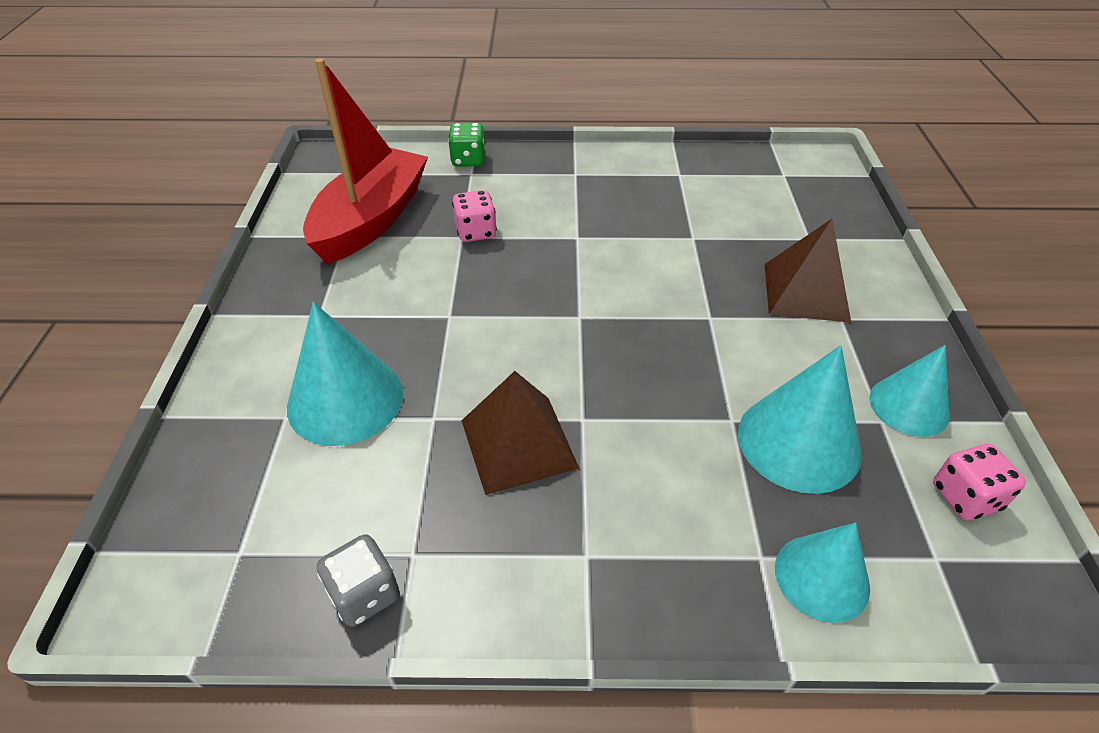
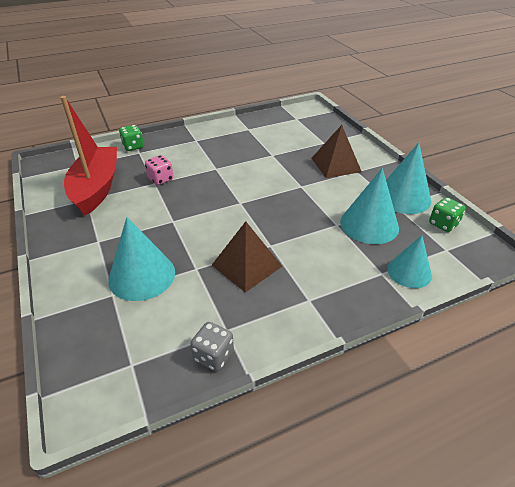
camera: 25 degrees left, 5 degrees down
turquoise cone [869,345,950,437] -> turquoise cone [386,143,431,214], size x1.51
pink dice [933,444,1026,520] -> green dice [429,197,466,232]

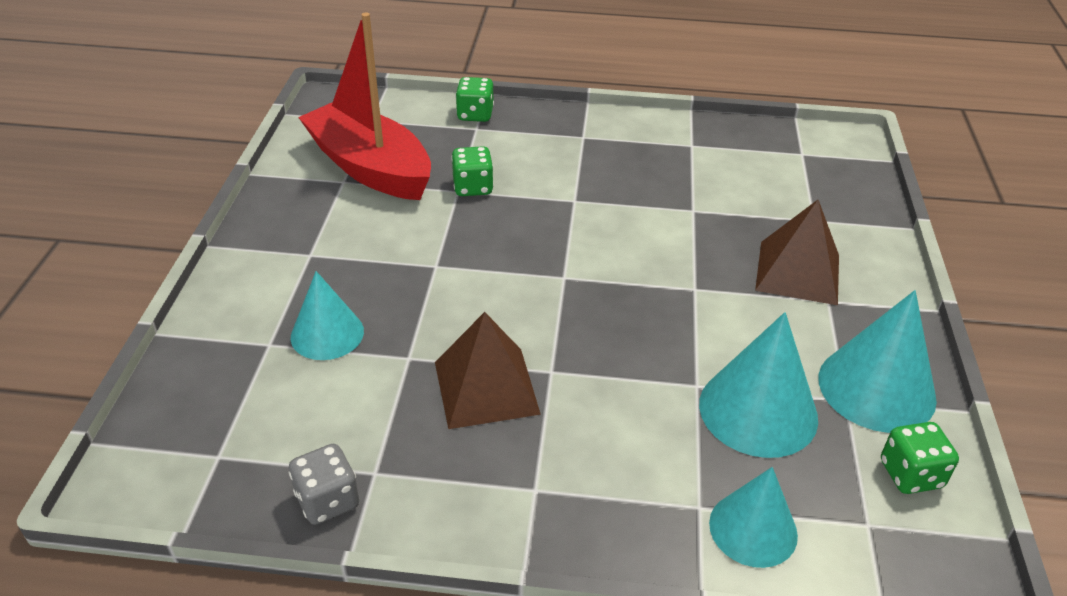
camera: 30 degrees right, 0 degrees up
red boat [61,96,117,216] -> red boat turned 75 degrees counterclockwise [298,13,431,200]
turquoise cone [108,217,175,301] -> turquoise cone [291,271,364,360], size x0.66
pink dice [145,155,174,185] -> green dice [451,146,494,196]

